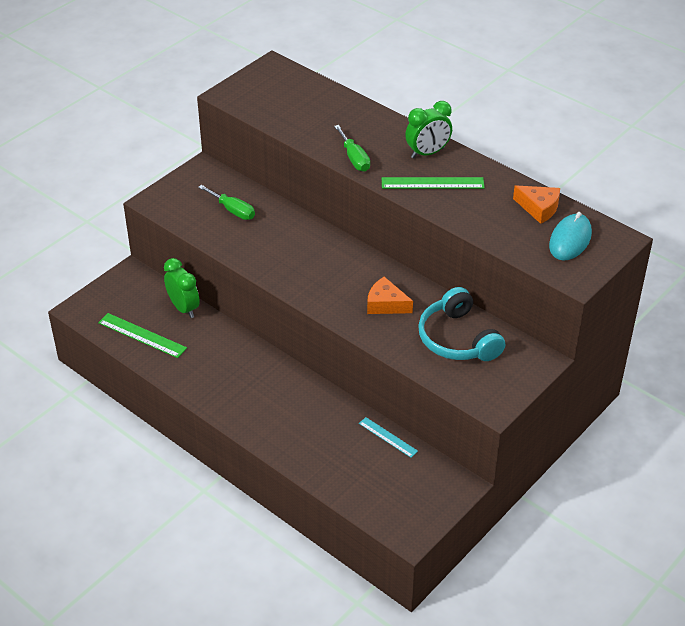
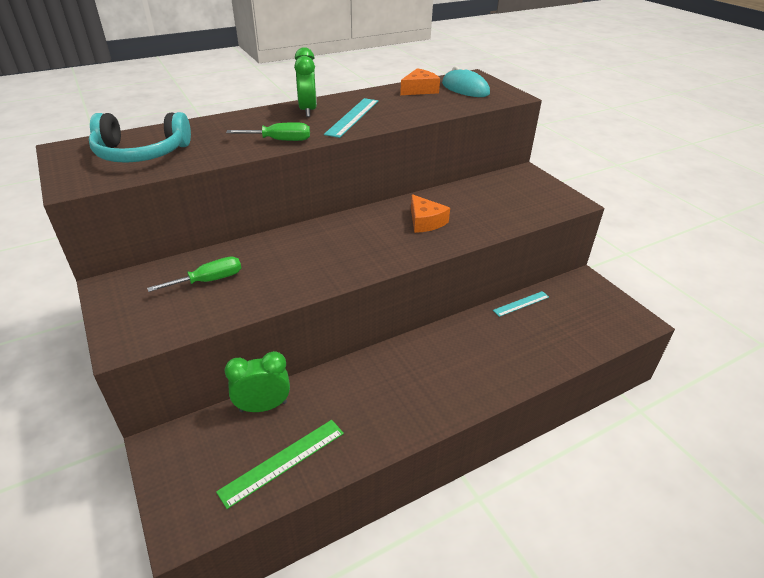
camera: 70 degrees left, 5 degrees down
orange cheese [367,277,413,314] -> orange cheese turned 75 degrees counterclockwise [411,194,450,233]
green ruler [382,177,485,189] -> turquoise ruler [324,98,378,138]
turquoise headphones [418,287,505,361] -> turquoise headphones moved to [89,112,191,163]

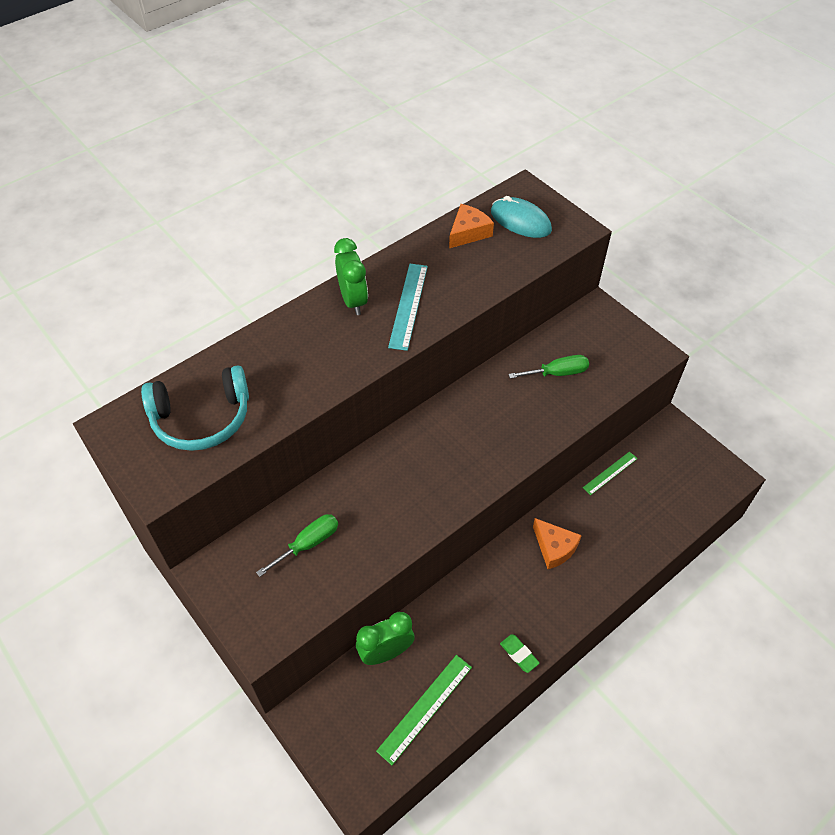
camera: 10 degrees left, 15 degrees up
green screwdriver [226,122,310,141] -> green screwdriver moved to [508,355,589,379]
orange cheese [411,194,450,233] -> orange cheese moved to [533,518,582,569]
turquoise ruler [493,291,549,317] -> green ruler [583,451,638,495]
none -> green eraser [500,634,539,673]

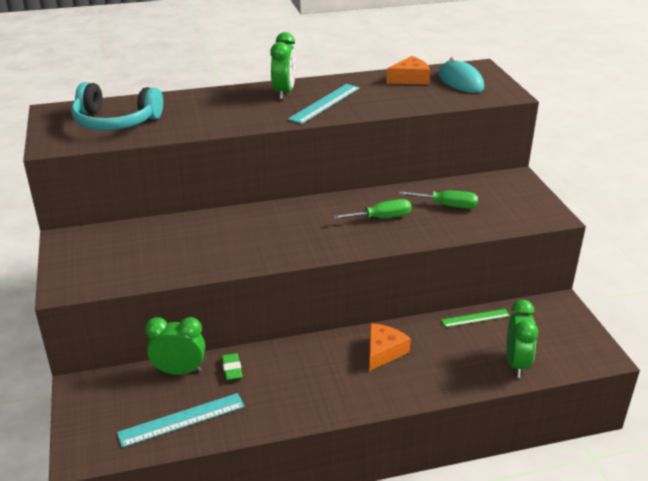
camera: 25 degrees right, 20 degrees down
green screwdriver [256,514,338,577] -> green screwdriver moved to [332,199,412,219]
green ruler [376,655,472,765] -> turquoise ruler [117,393,245,448]
green eraser [500,634,539,673] -> green eraser moved to [222,353,243,380]
orange cheese [533,518,582,569] -> orange cheese turned 135 degrees counterclockwise [369,323,411,371]
none -> green clock [507,300,538,378]

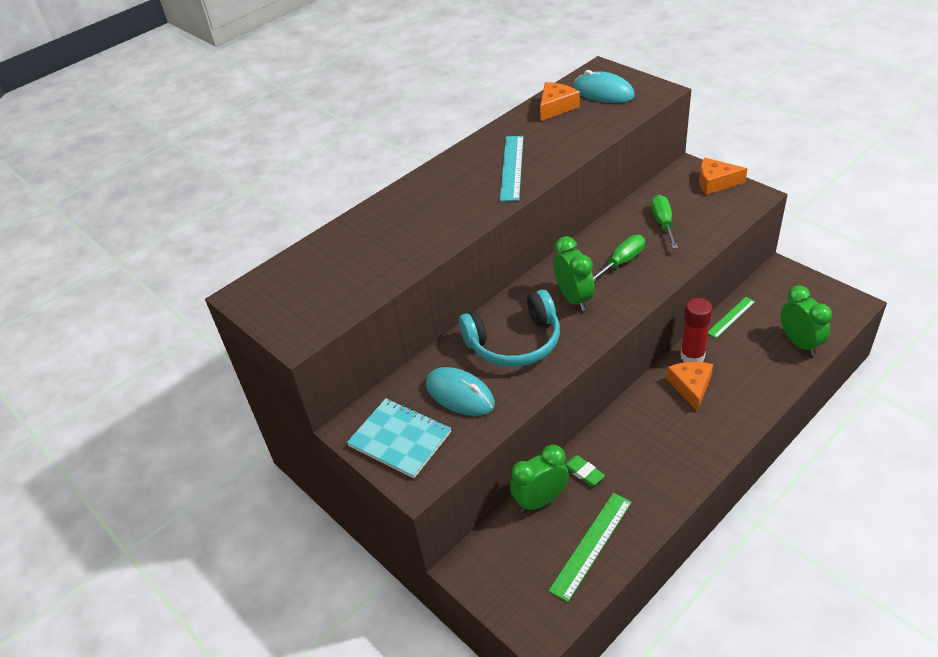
camera: 25 degrees left, 10 degrees up
turquoise headphones [71,82,163,130] -> turquoise headphones moved to [459,290,560,367]
turquoise ruler [117,393,245,448] -> green ruler [549,493,632,602]
green clock [270,32,296,100] -> green clock moved to [553,236,595,311]
green screwdriver [399,191,478,209] -> green screwdriver turned 75 degrees counterclockwise [651,195,678,249]
none -> turquoise notebook [347,398,451,478]
none -> turquoise mouse [426,367,495,416]
none -> red glue stick [680,298,713,362]
none -> orange cheese [699,158,747,195]

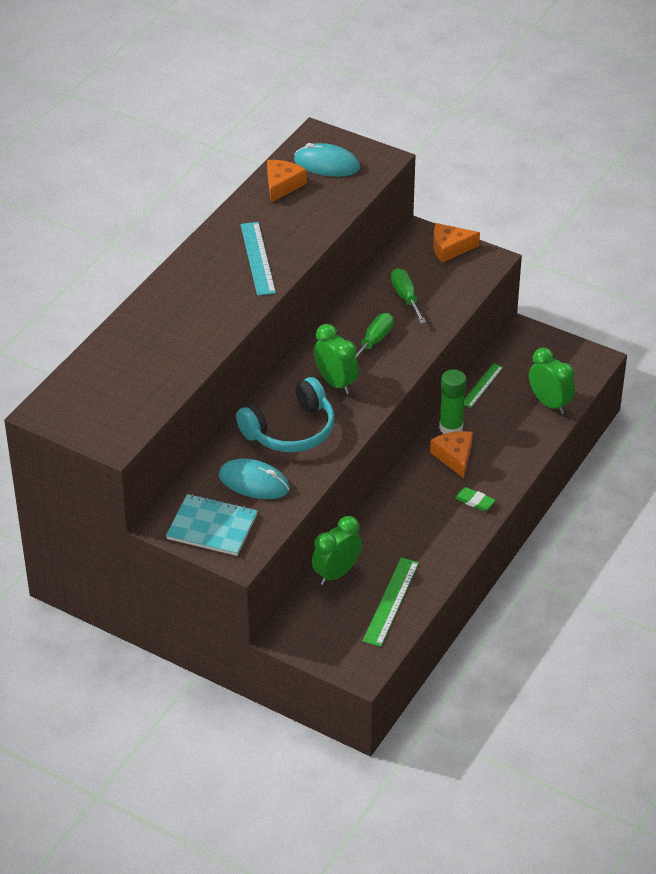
camera: 20 degrees left, 0 degrees up
green eraser [564,455,605,486] -> green eraser moved to [455,487,495,511]
red glue stick [680,298,713,362] -> green glue stick [439,369,466,434]

